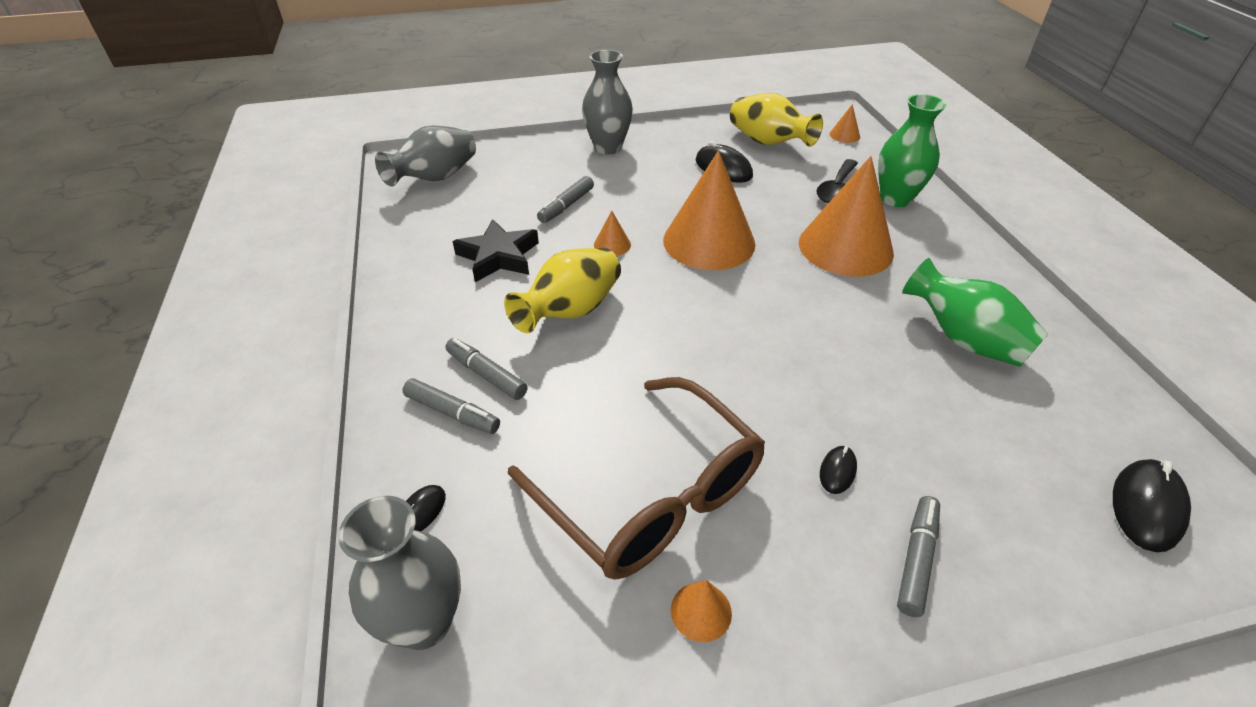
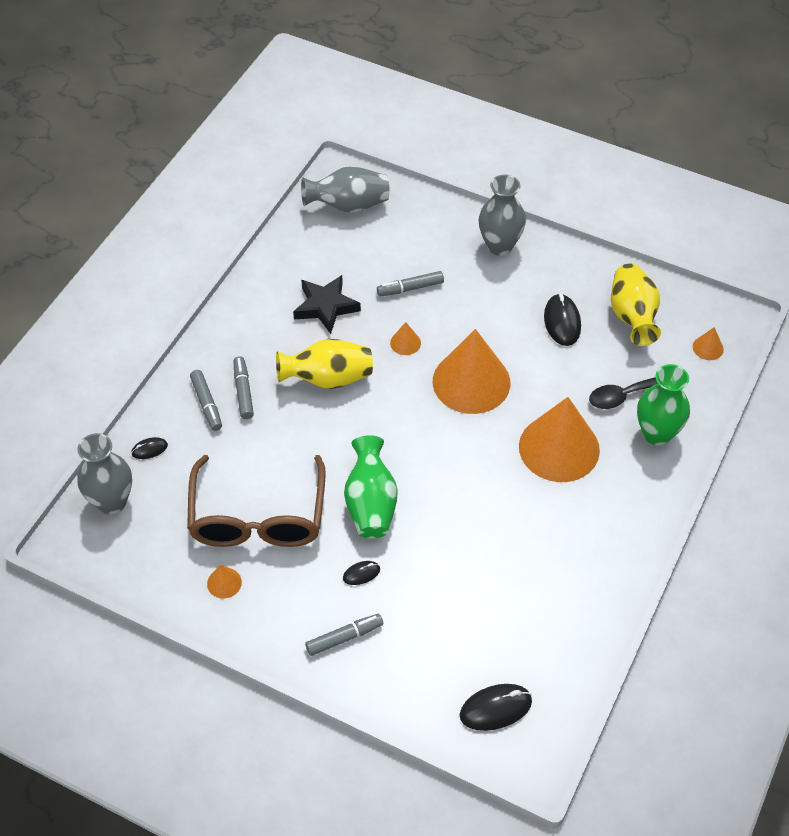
camera: 40 degrees right, 10 degrees up
green vase [902,258,1048,367] -> green vase moved to [344,435,398,538]

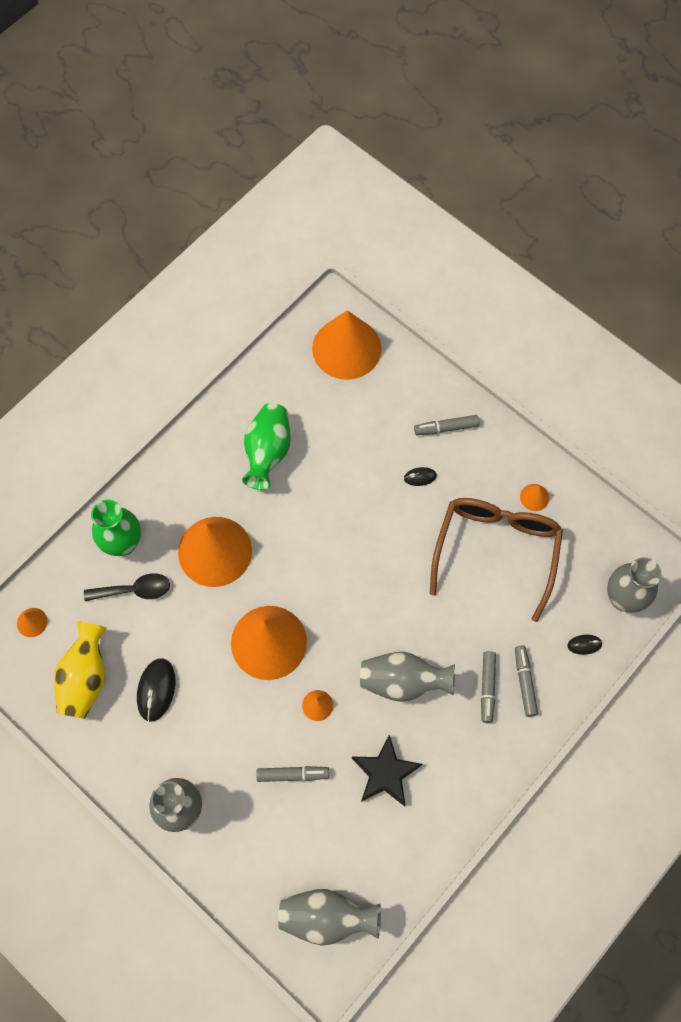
camera: 165 degrees left, 15 degrees up
yellow vase [276,339,373,389] -> grey vase [360,652,455,702]
green vase [344,435,398,538] -> green vase moved to [242,403,291,490]
black mouse [460,684,532,731] -> orange cone [312,310,381,380]

